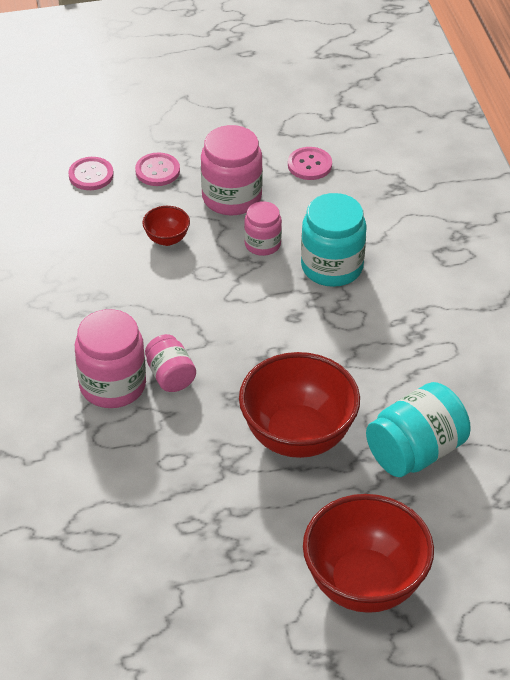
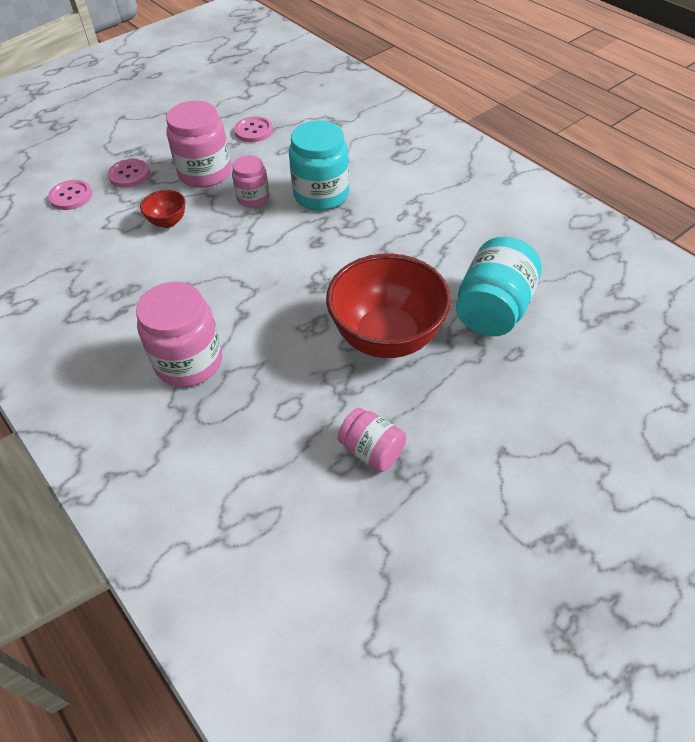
camera: 25 degrees left, 5 degrees up
pink jar [145,334,196,392] -> pink jar moved to [338,408,406,472]
red bowl [303,494,434,613] -> none

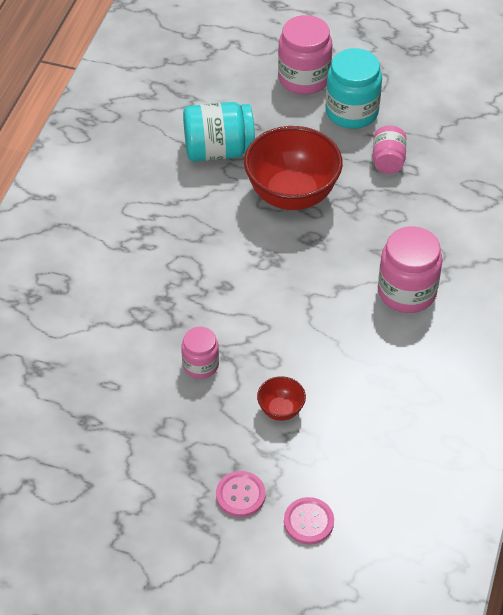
camera: 125 degrees left, 0 degrees up
pink jar [166,101,231,188] -> pink jar moved to [278,15,332,94]
pink button [234,116,273,142] -> none
turquoise jar [289,121,349,211] -> turquoise jar moved to [326,48,382,129]

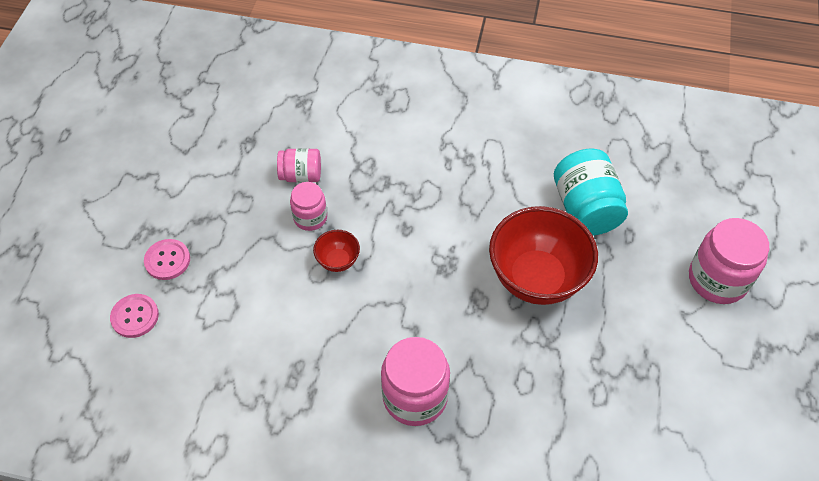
camera: 85 degrees right, 5 degrees up
red bowl [257,376,306,421] -> red bowl moved to [313,230,360,272]
turquoise jar [326,48,382,129] -> none
pink jar [373,126,406,174] -> pink jar moved to [277,148,321,182]

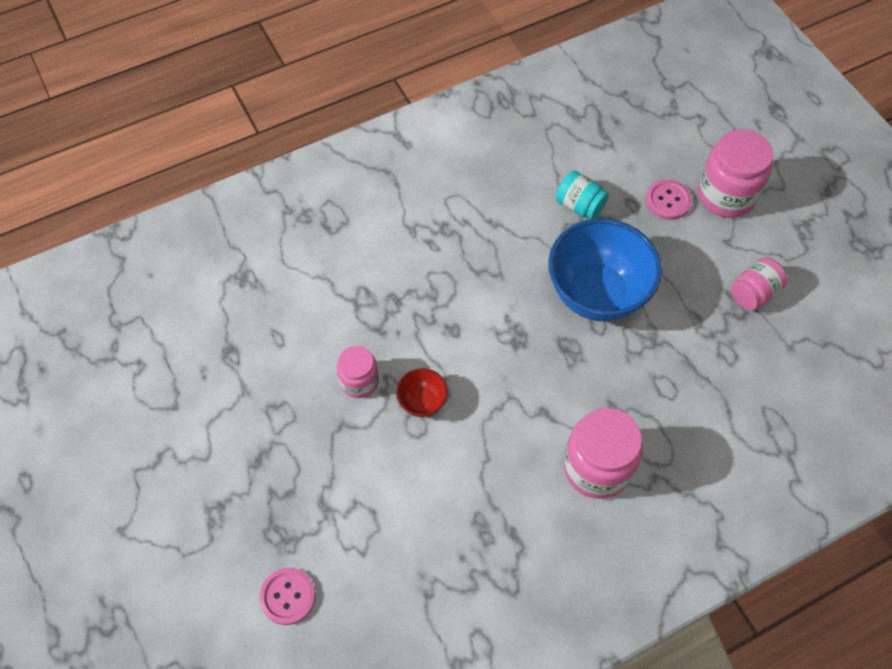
camera: 40 degrees left, 5 degrees up
pink button [144,239,190,280] -> pink button moved to [646,180,692,220]
pink jar [277,148,321,182] -> pink jar moved to [731,257,788,310]
red bowl [489,206,598,305] -> blue bowl [548,219,662,321]
turquoise jar [554,148,628,235] -> turquoise jar [556,171,609,219], size x0.59

